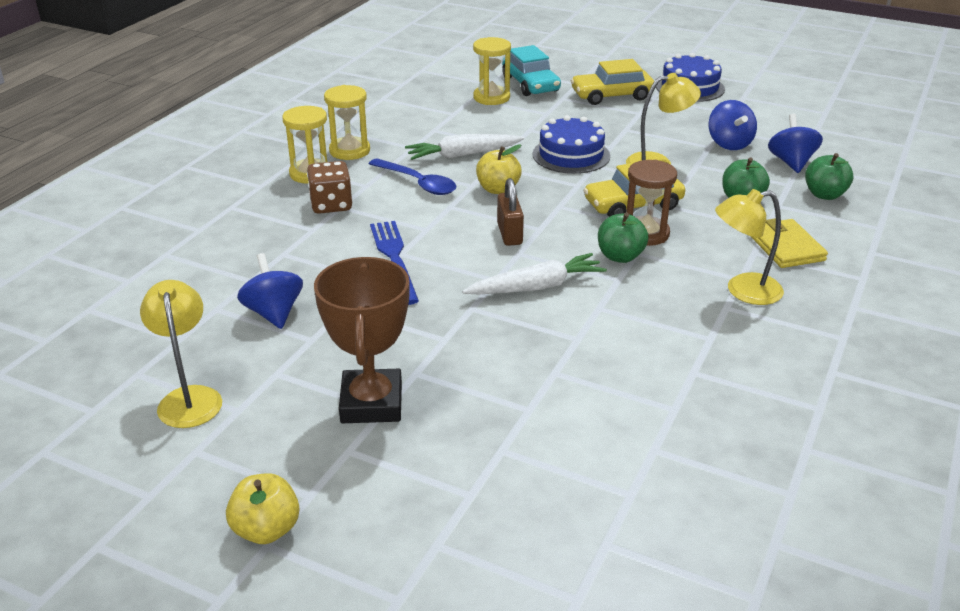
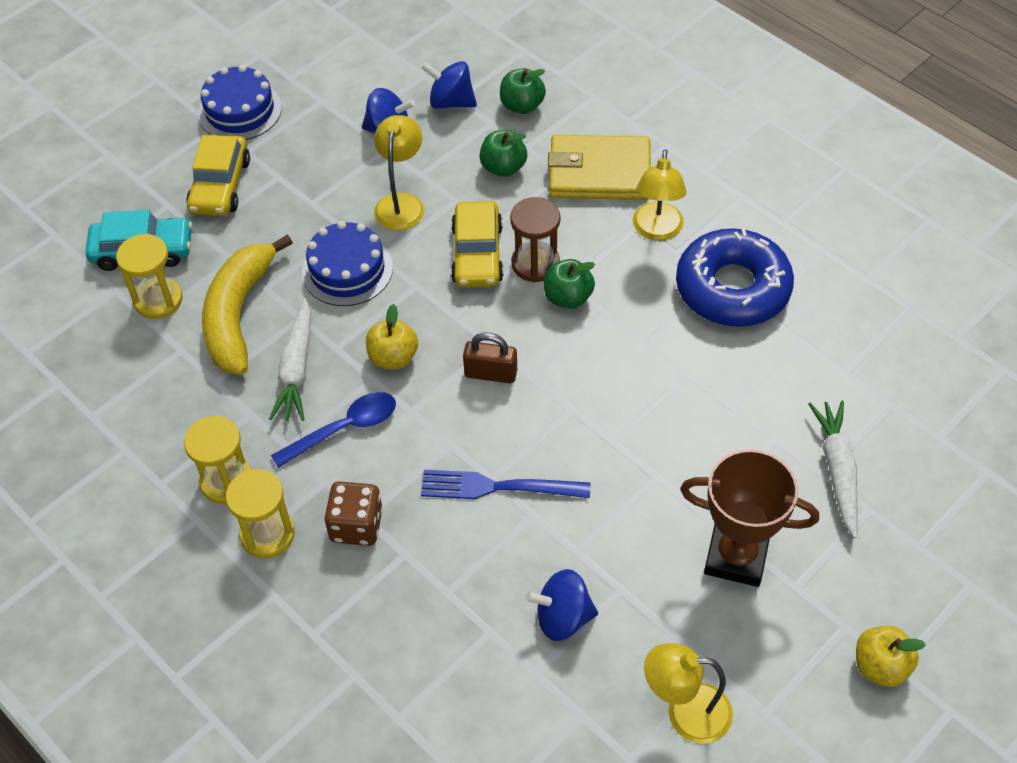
camera: 70 degrees left, 20 degrees up
white carrot [462,253,607,294] -> white carrot moved to [809,401,858,539]
yellow wallet [750,218,828,268] -> yellow wallet [548,135,651,200], size x1.52
none -> yellow banana [202,235,293,375]
none -> blue donut [676,228,794,327]

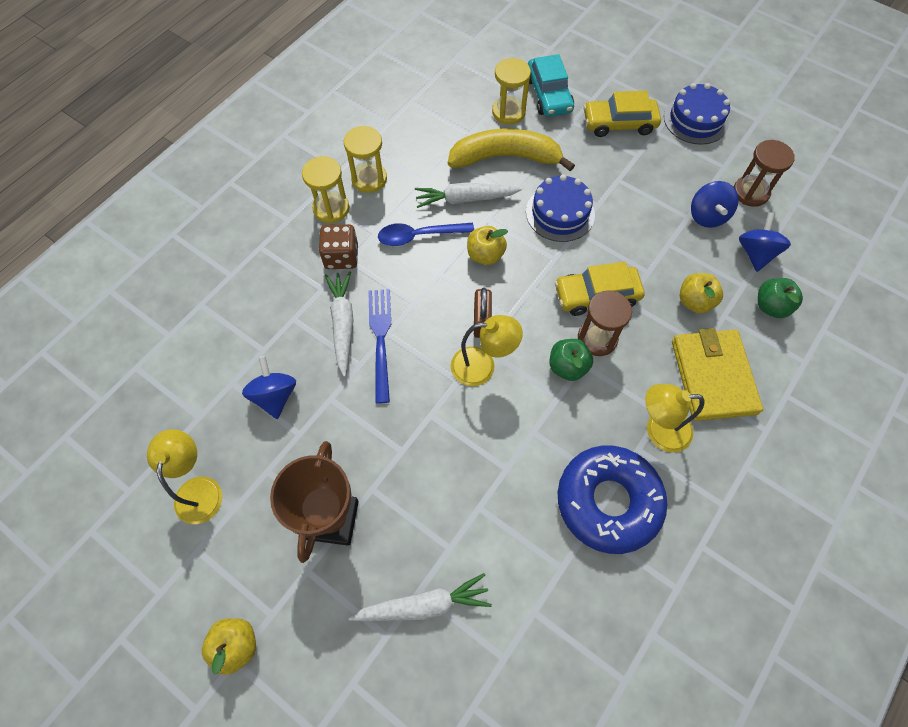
camera: 80 degrees right, 10 degrees up
blue spoon [271,392,396,468] -> blue spoon turned 120 degrees clockwise [378,223,474,246]
yellow lamp [374,115,424,231] -> yellow lamp moved to [451,315,523,386]
green apple [479,130,527,177] -> yellow apple [680,273,723,313]
none -> white carrot [325,271,354,377]
none -> brown hourglass [734,140,795,207]

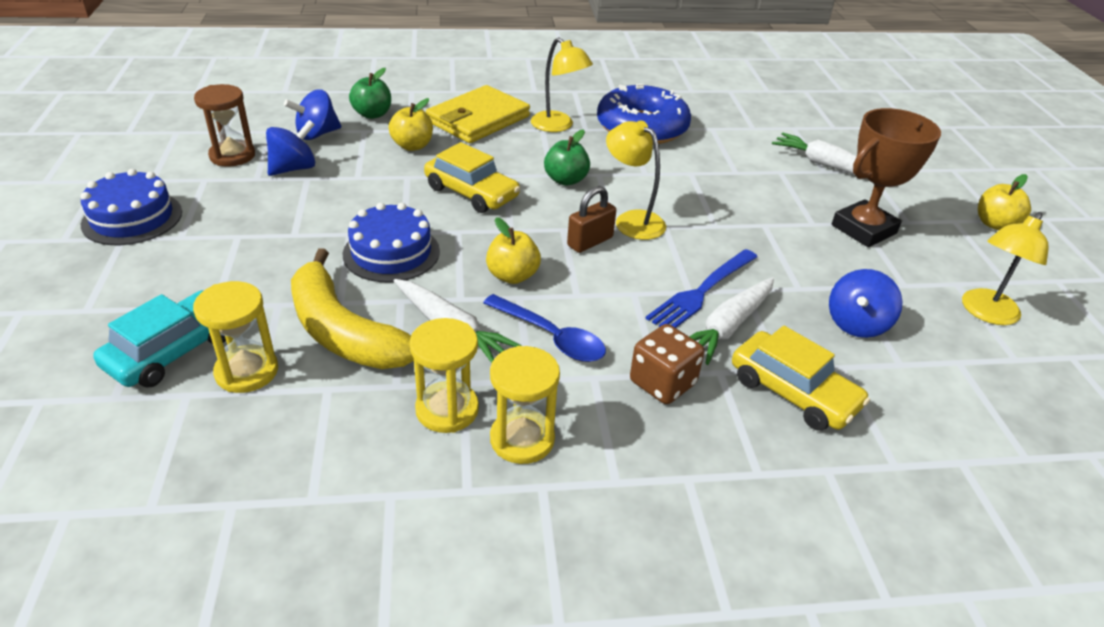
camera: 135 degrees left, 25 degrees down
yellow hourglass [302,156,349,223] -> yellow hourglass moved to [410,318,479,433]
brown hourglass [578,290,632,356] -> none
yellow car [583,91,661,137] -> yellow car moved to [732,326,870,431]

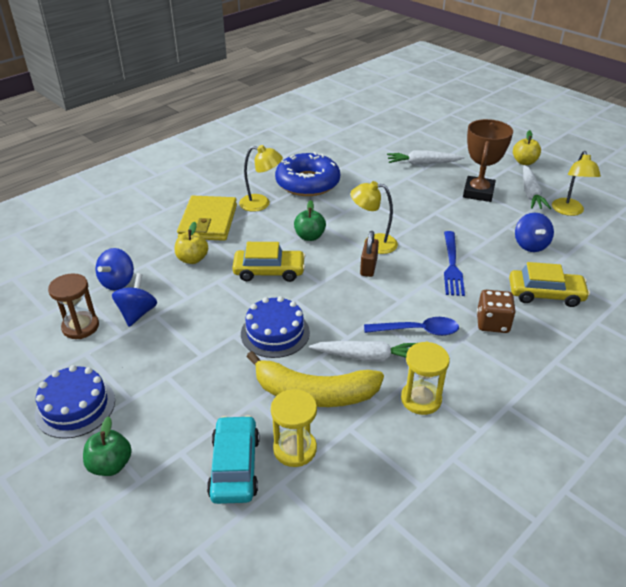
camera: 35 degrees left, 0 degrees up
green apple [349,68,391,119] -> green apple moved to [83,416,132,476]
yellow apple [486,217,541,284] -> none
yellow hourglass [490,346,560,464] -> none
white carrot [689,277,774,365] -> white carrot moved to [523,165,551,209]

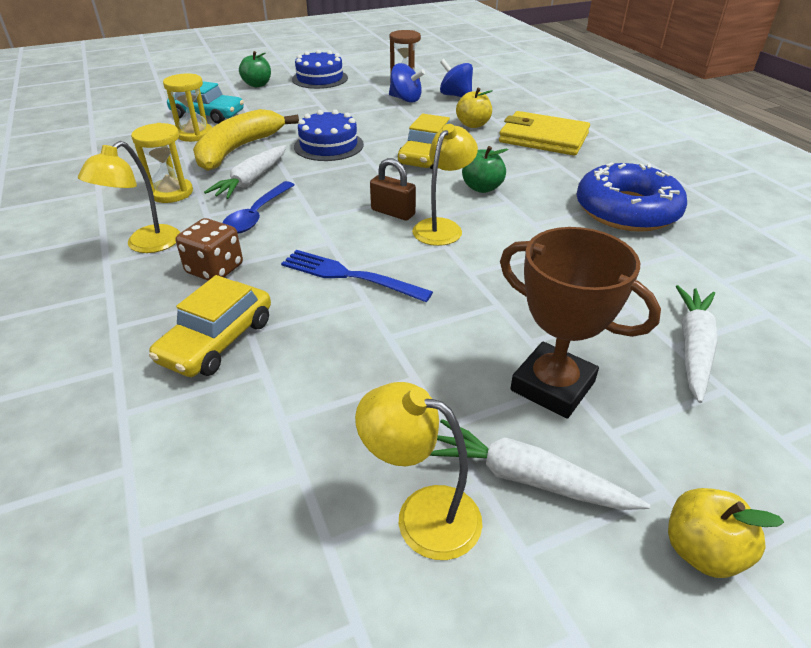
camera: 110 degrees right, 0 degrees up
yellow lamp [239,145,283,212] -> yellow lamp moved to [78,141,180,253]
blue spinning top [515,213,554,252] -> none

